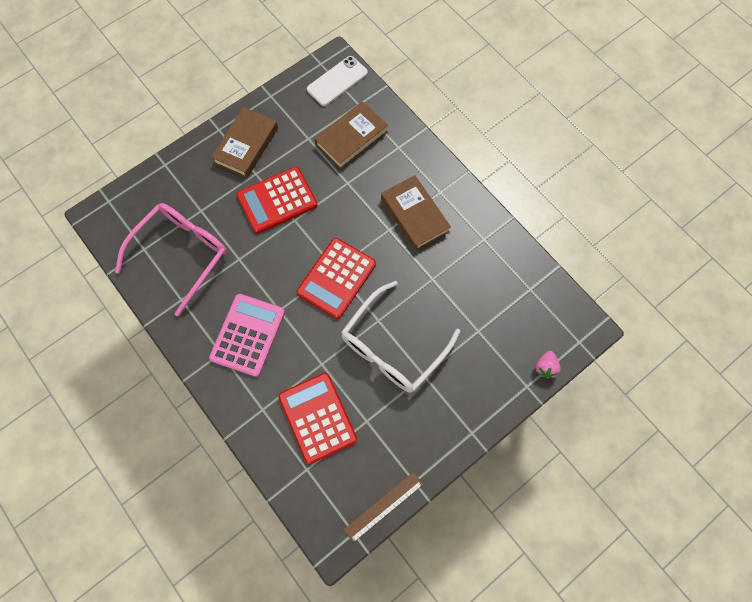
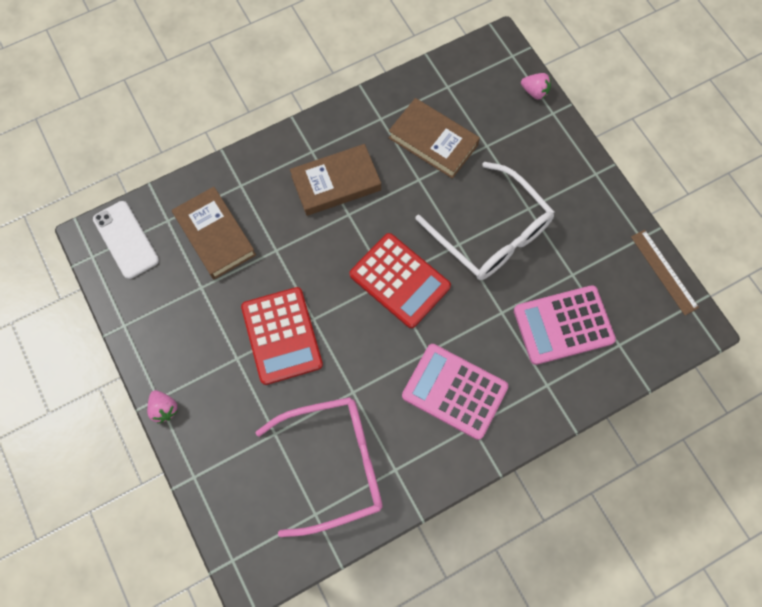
camera: 80 degrees left, 0 degrees up
pink glasses [115,203,227,316] -> pink glasses turned 120 degrees clockwise [255,397,383,537]
brown book [211,107,278,178] -> brown book moved to [389,98,480,179]
red calculator [278,373,357,464] -> pink calculator [514,285,616,365]
none -> pink strawberry [147,390,177,424]

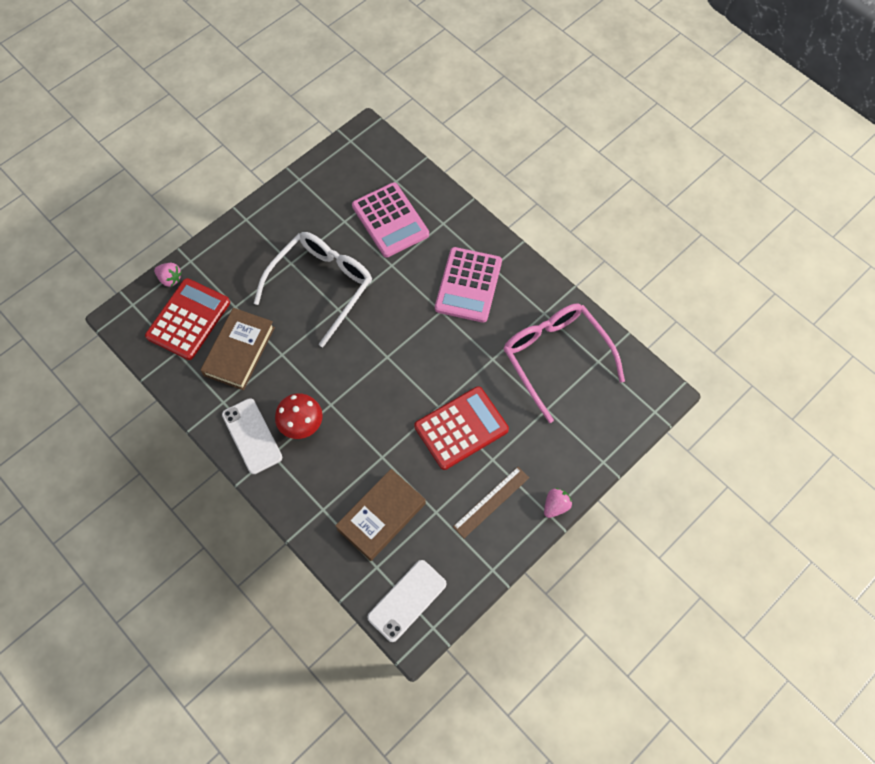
camera: 105 degrees left, 5 degrees down
brown book [290,144,381,216] -> red mushroom [275,393,323,439]
red calculator [350,233,451,328] -> red calculator moved to [145,278,230,360]
pink strawberry [521,73,551,99] -> pink strawberry turned 105 degrees clockwise [154,263,182,287]
brown ruler [631,230,699,315] -> brown ruler moved to [453,467,529,538]
none -> white phone [222,398,282,474]

